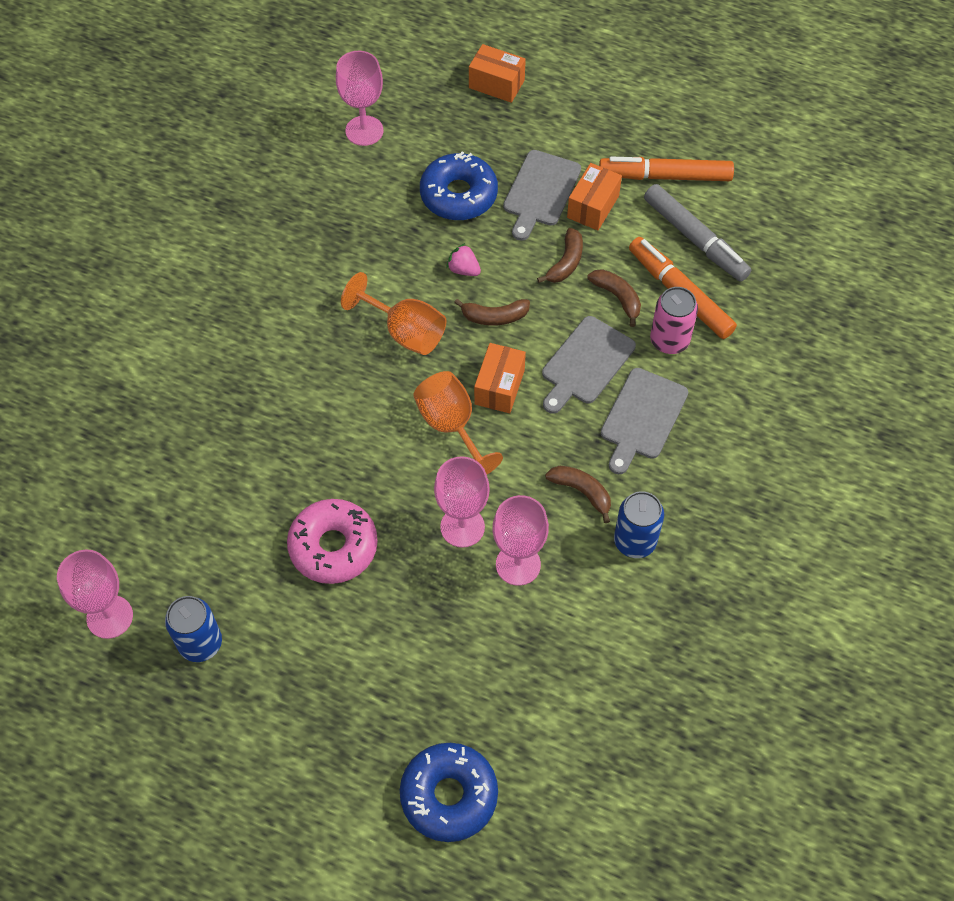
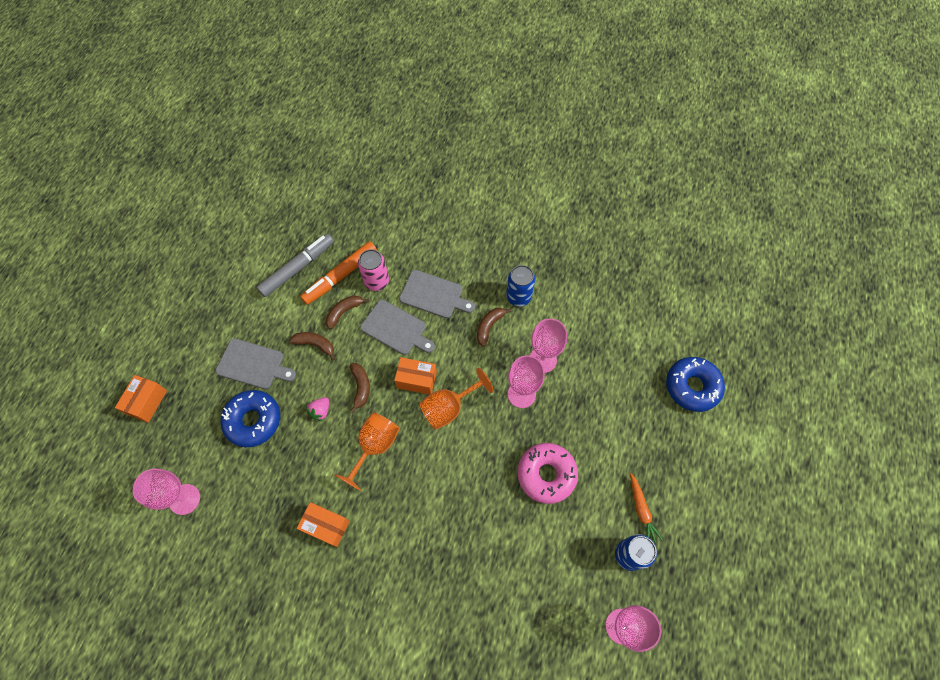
camera: 95 degrees left, 5 degrees up
orange box [567,163,622,230] -> orange box moved to [297,502,350,547]
orange marker [599,156,734,181] -> none
none -> orange carrot [630,473,663,542]

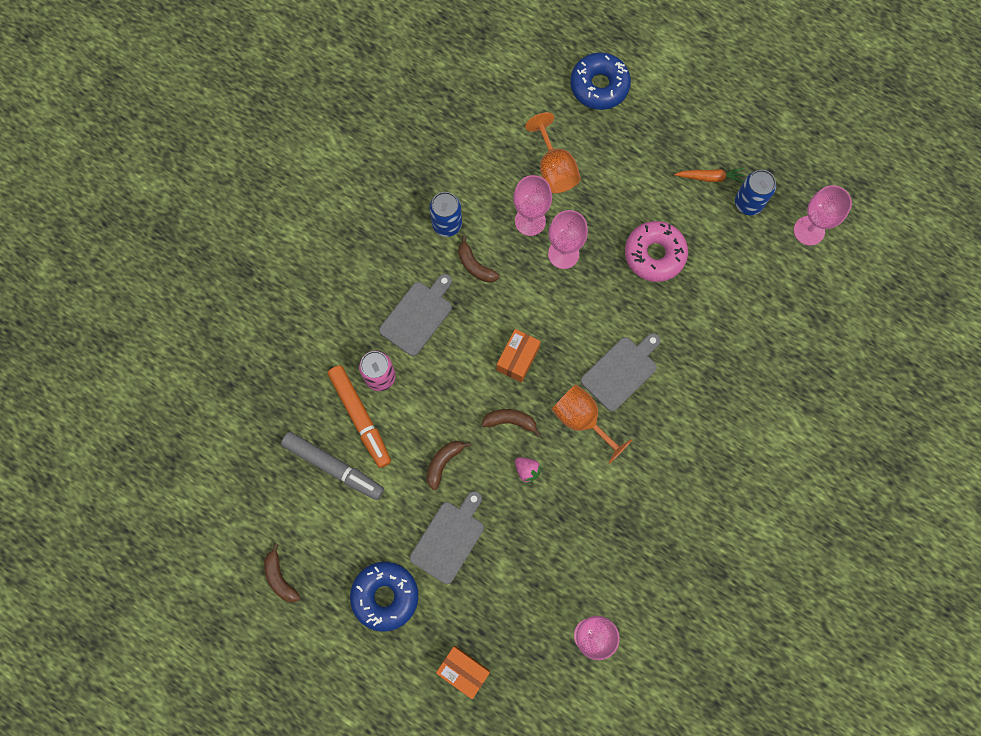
camera: 75 degrees left, 10 degrees up
blue donut [220,390,280,447] -> blue donut moved to [350,562,418,632]
grey marker [256,234,334,297] -> grey marker turned 150 degrees clockwise [281,432,384,500]
orange box [297,502,350,547] -> none
brown banana [326,295,369,330] -> brown banana moved to [264,543,300,602]
grey cutting board [360,300,435,355] -> grey cutting board moved to [581,333,661,412]
orange goblet [419,368,494,430] -> orange goblet moved to [525,112,581,193]

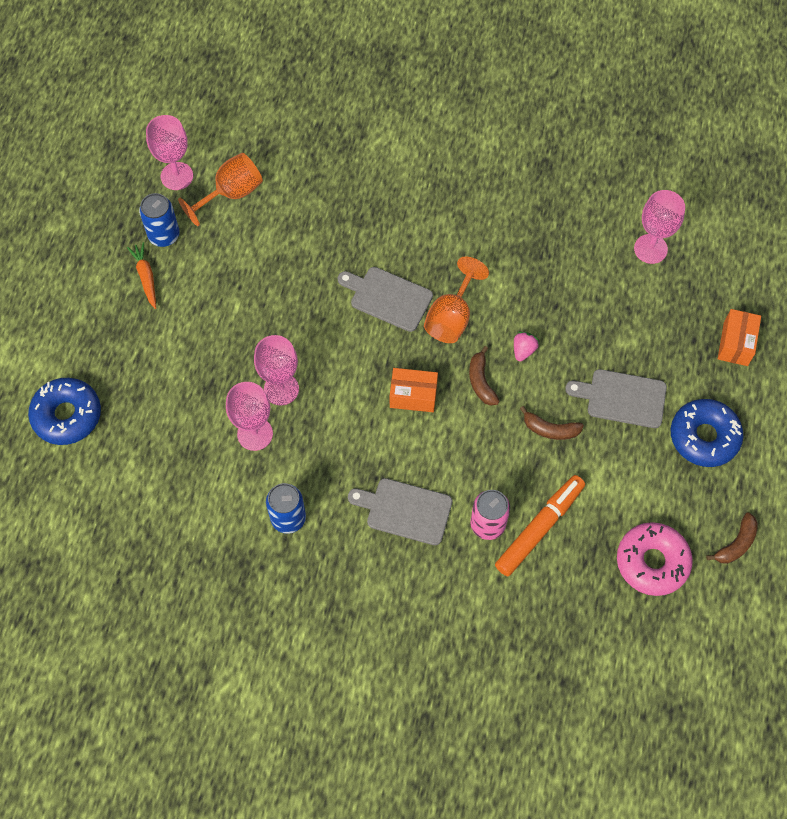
camera: 110 degrees left, 10 degrees down
grey marker [281,432,384,500] -> none
brown banana [458,235,499,283] -> none
orange goblet [525,112,581,193] -> orange goblet moved to [178,153,263,226]
pink donut [625,221,688,282] -> pink donut moved to [617,522,693,596]

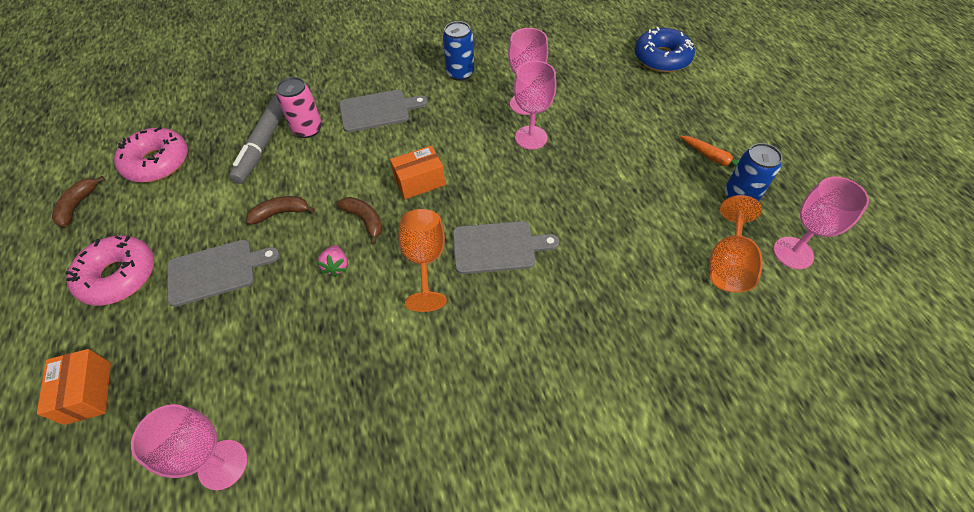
camera: 150 degrees right, 10 degrees down
orange marker [495,475,585,576] -> grey marker [229,95,284,184]
blue donut [671,399,744,467] -> pink donut [65,235,154,306]

